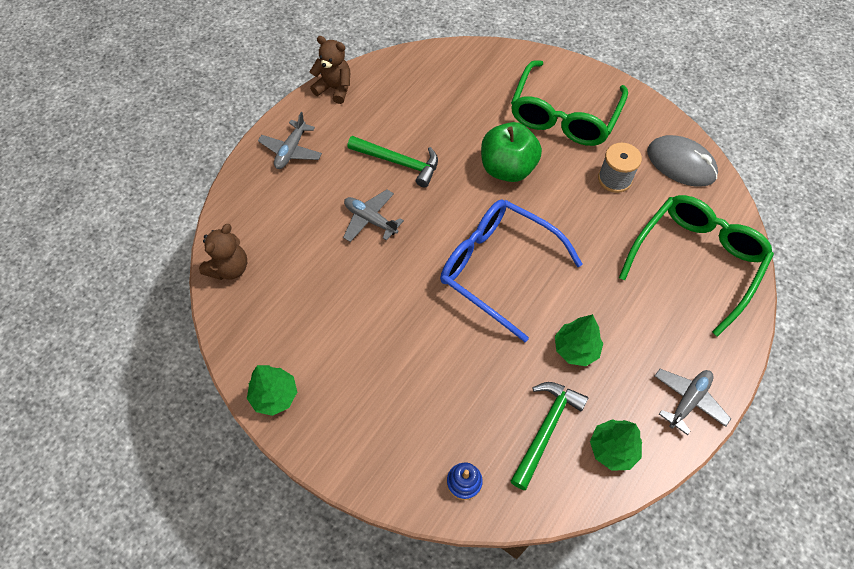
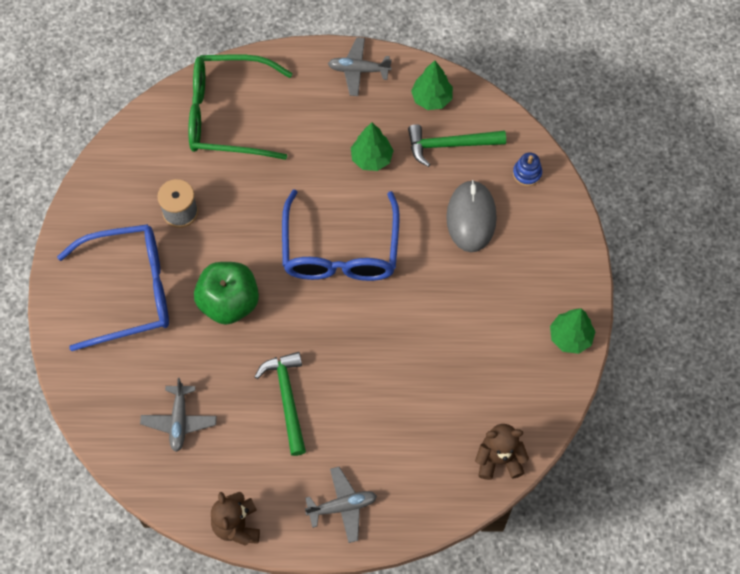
camera: 125 degrees left, 5 degrees up
grey plane [343,190,404,242] -> grey plane moved to [140,378,217,452]
green glasses [511,60,628,146] -> blue glasses [57,224,169,351]
grey mouse [647,135,718,187] -> grey mouse moved to [446,180,497,252]

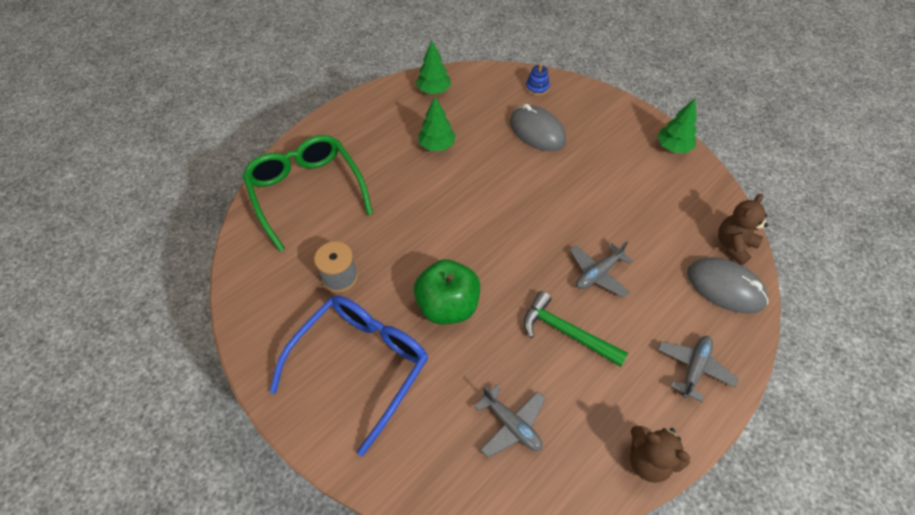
camera: 45 degrees left, 10 degrees down
green glasses [188,55,293,160] -> green glasses turned 105 degrees clockwise [242,135,373,252]
blue glasses [282,189,400,281] -> none
grey plane [328,37,392,96] -> grey plane moved to [570,241,633,297]
green hammer [408,124,506,167] -> none
none -> grey mouse [687,257,768,314]

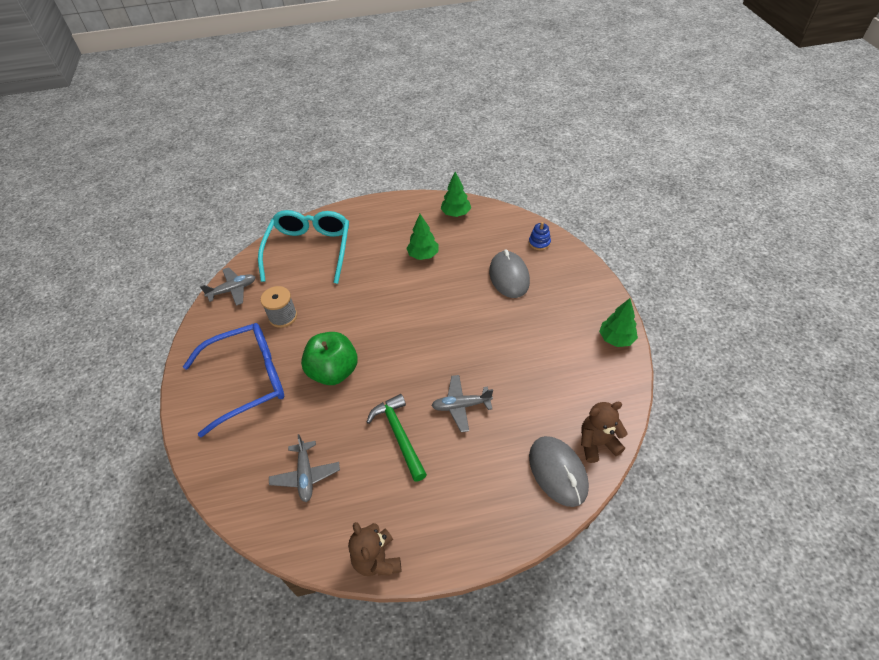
camera: 35 degrees right, 5 degrees down
green glasses [242,135,373,252] -> turquoise glasses [258,210,349,284]
grey plane [657,336,739,402] -> grey plane moved to [200,267,255,306]

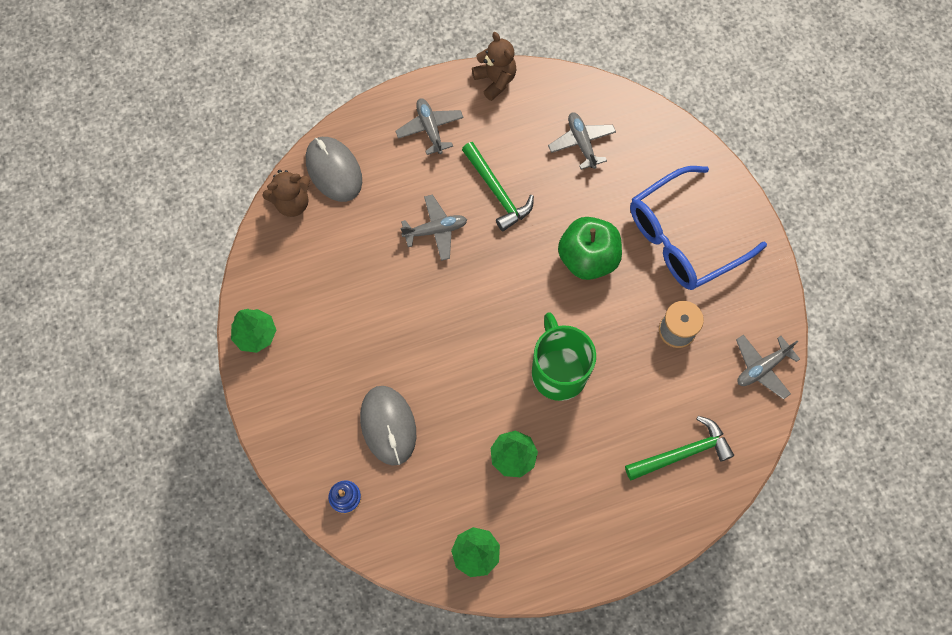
camera: 170 degrees right, 20 degrees up
turquoise glasses [258,210,349,284] -> green hammer [625,416,734,480]
none -> grey plane [395,98,464,155]
none -> green mug [532,312,596,401]

